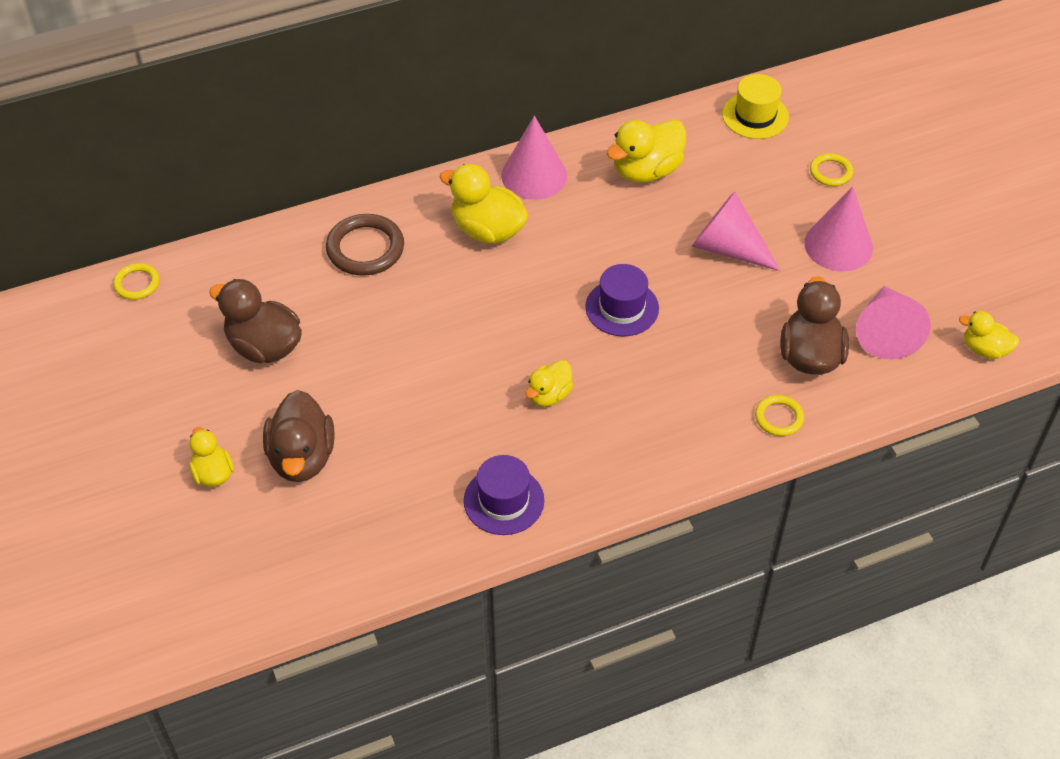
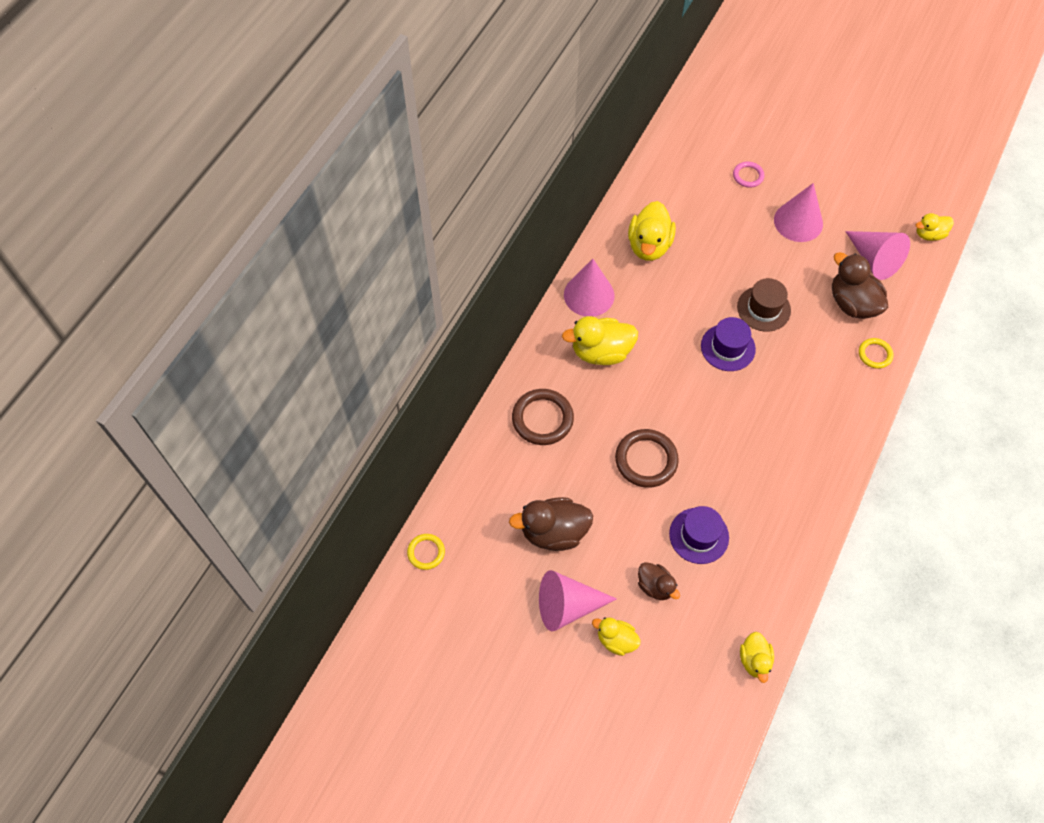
camera: 40 degrees left, 10 degrees up
brown duck [263,390,335,482] -> brown duck [638,562,680,600], size x0.59
purple hat [464,455,544,535] -> purple hat moved to [669,506,729,564]
yellow duck [526,360,573,407] -> yellow duck moved to [740,632,774,683]
pink cone [692,191,781,271] -> pink cone moved to [539,570,617,631]
yellow hat [722,74,789,139] -> none
yellow ring [810,153,853,186] -> pink ring [733,162,764,188]
none -> brown ring [615,429,679,488]
none -> brown hat [737,278,791,331]

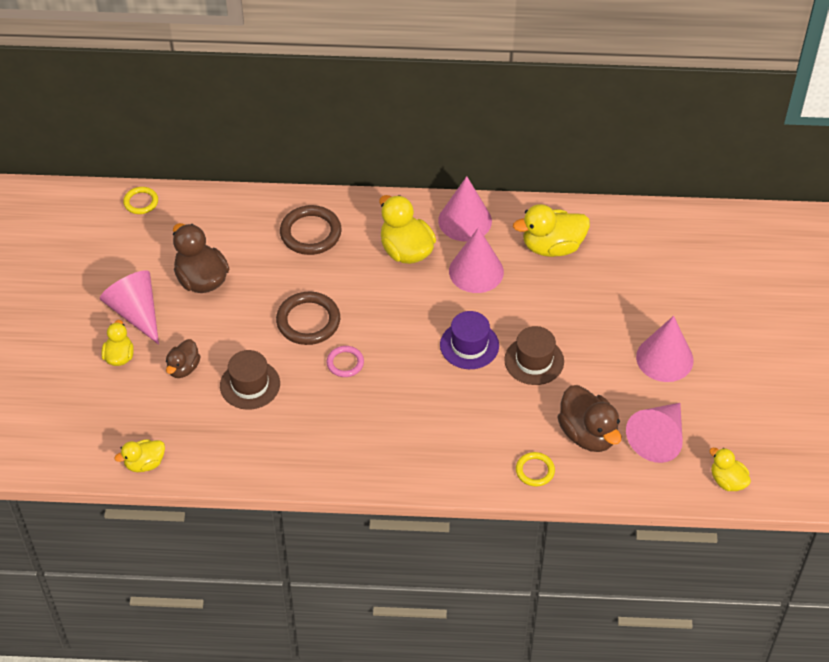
camera: 65 degrees right, 10 degrees down
purple hat [669,506,729,564] -> brown hat [220,350,280,410]
pink ring [733,162,764,188] -> pink ring moved to [327,346,364,377]
brown duck [832,252,888,319] -> brown duck turned 120 degrees clockwise [557,385,621,452]
none -> pink cone [449,227,504,293]

